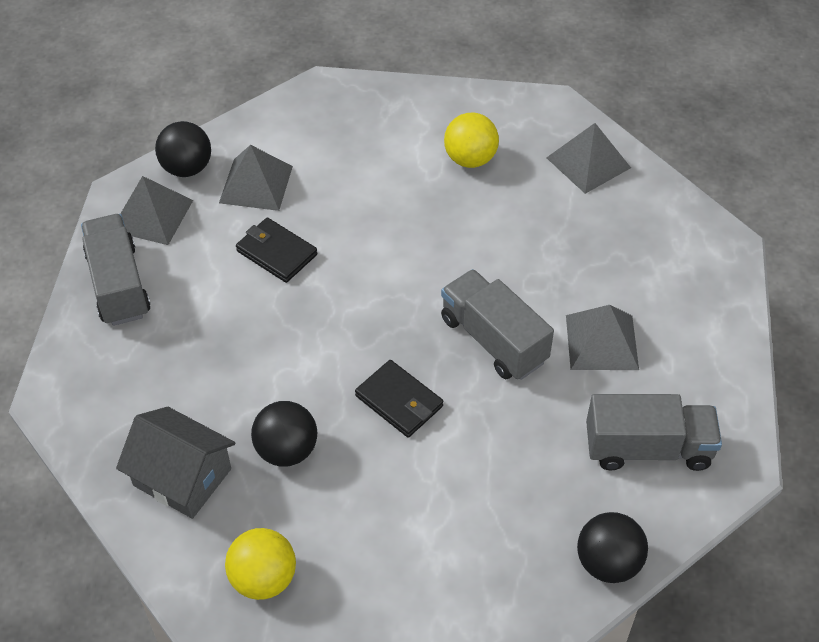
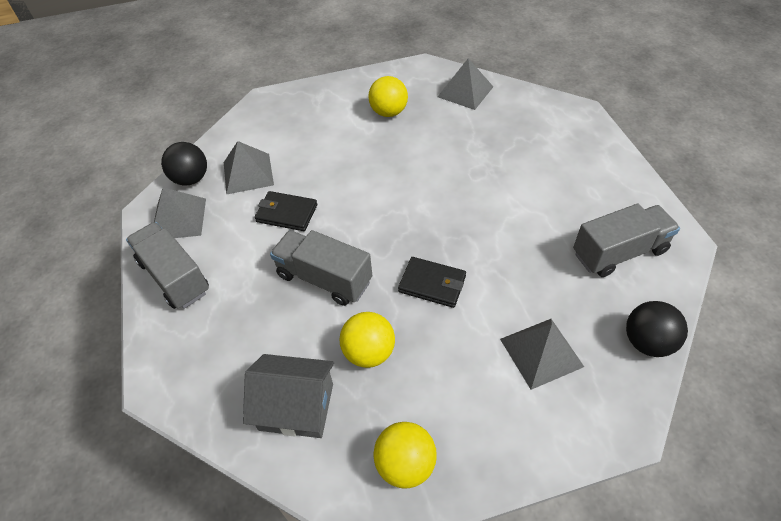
camera: 20 degrees left, 0 degrees up
black ball [251,401,317,467] -> yellow ball [340,312,395,368]
grey truck [441,269,554,380] -> grey truck moved to [270,230,372,306]
grey pyramid [566,305,639,370] -> grey pyramid moved to [500,319,584,390]

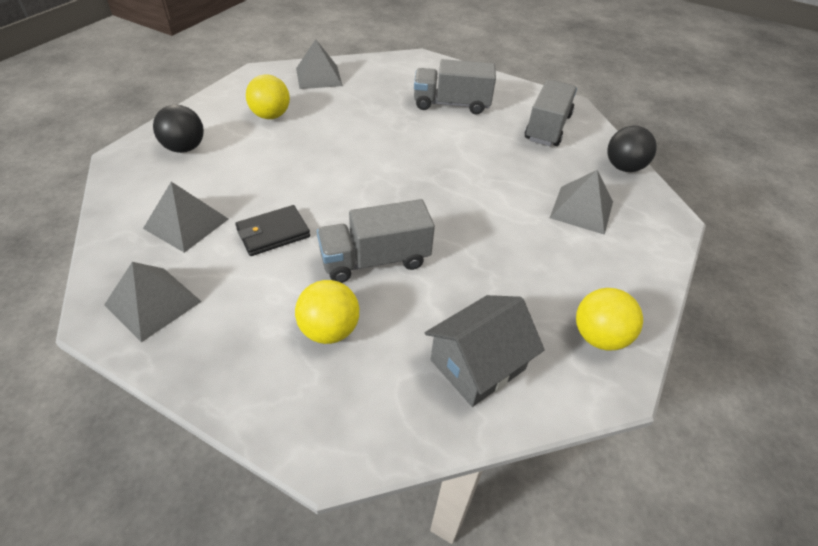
camera: 50 degrees left, 5 degrees down
grey truck [126,222,209,309] -> grey truck moved to [414,59,496,114]
black ball [161,142,207,186] -> black ball moved to [153,104,204,153]
yellow ball [340,312,395,368] -> yellow ball moved to [295,280,359,344]
black wallet [398,257,466,308] -> none

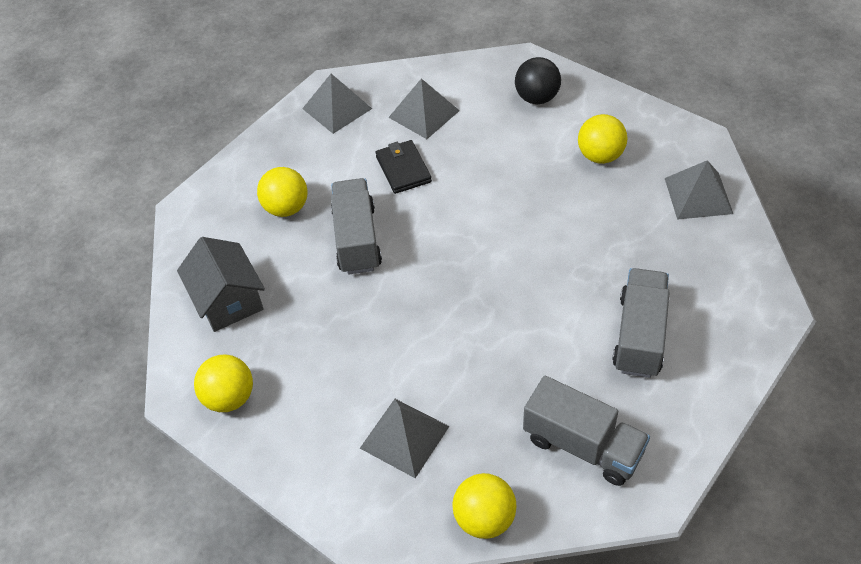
camera: 105 degrees right, 5 degrees up
black ball [607,126,657,172] -> yellow ball [453,473,516,539]

